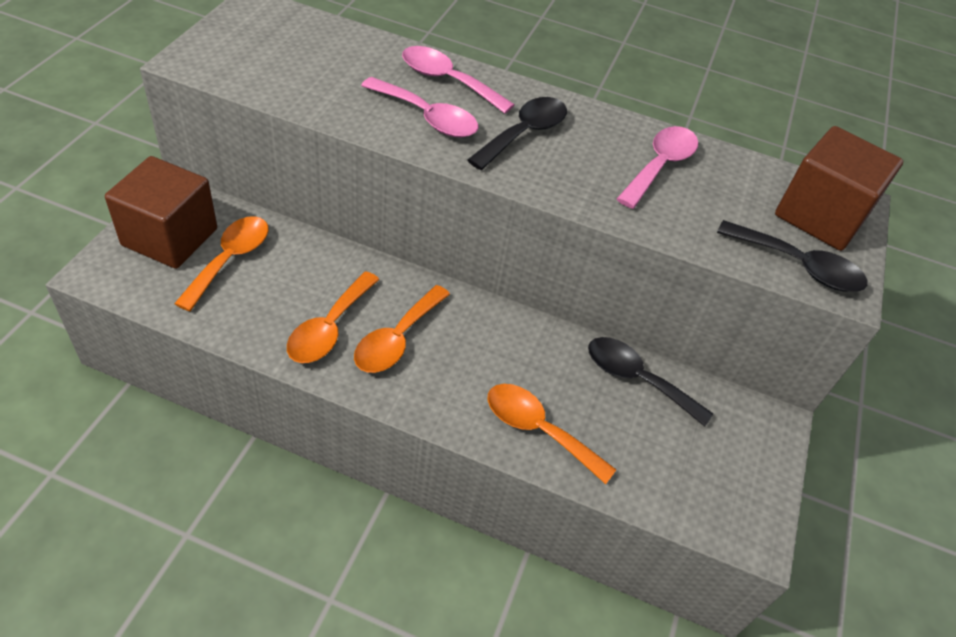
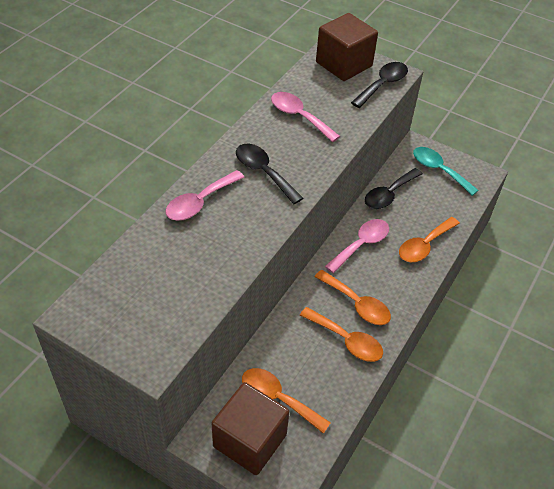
camera: 75 degrees left, 0 degrees up
pink spoon [361,77,478,138] -> pink spoon moved to [325,219,389,273]
none -> turquoise spoon [413,147,479,196]

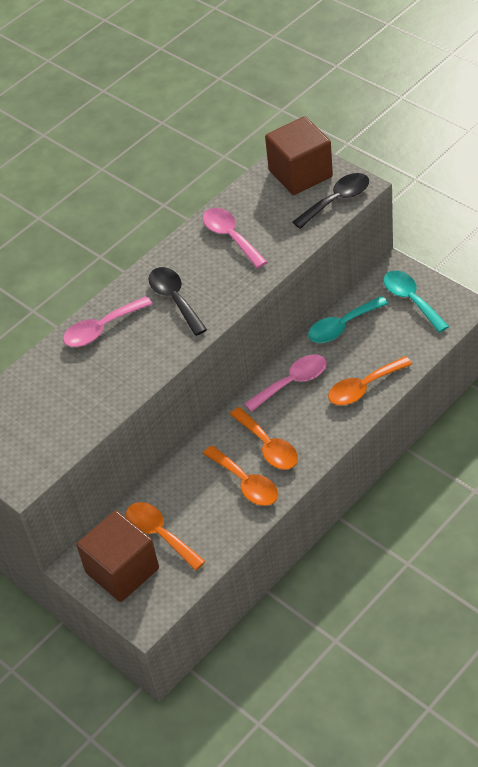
camera: 20 degrees right, 0 degrees up
black spoon [365,168,423,209] -> turquoise spoon [308,296,389,343]

